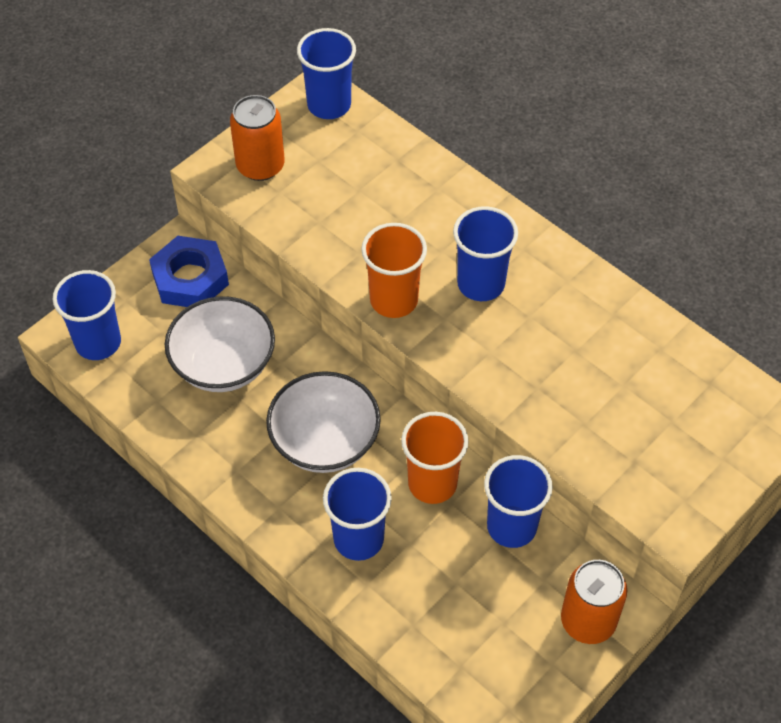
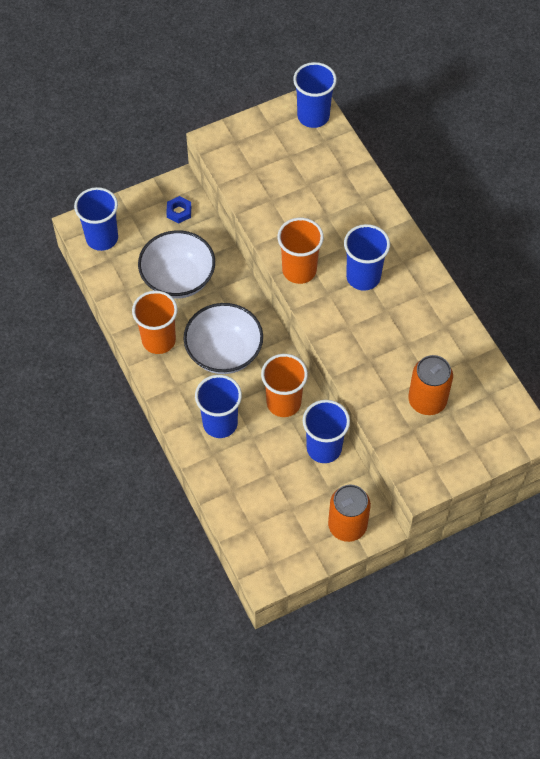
camera: 20 degrees right, 5 degrees up
blue nut [149,236,229,307] -> blue nut [166,196,191,223], size x0.49
orange can [230,95,285,181] -> orange can moved to [408,355,453,415]
none -> orange cup [132,290,178,354]

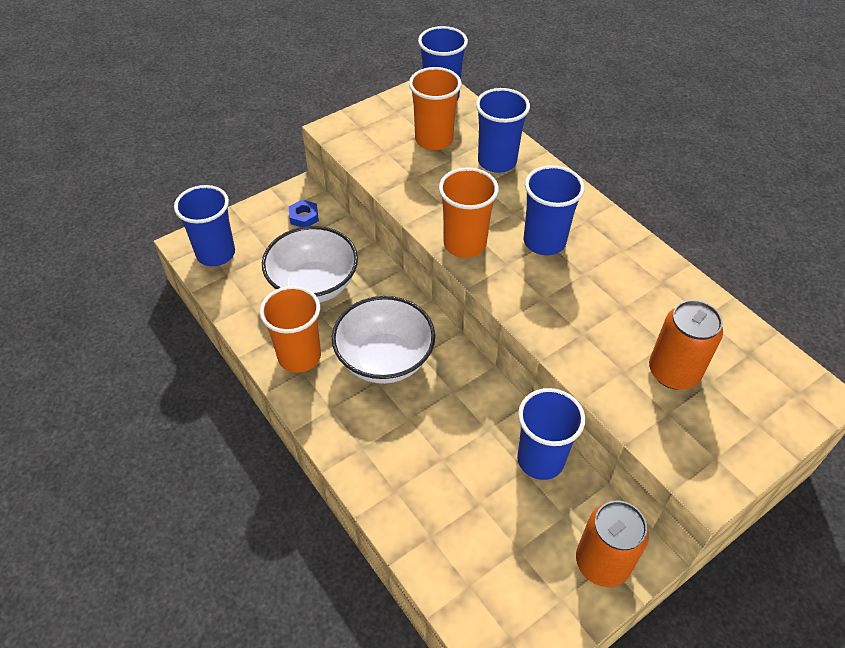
camera: 10 degrees left, 10 degrees down
blue cup [195,375,242,438] -> blue cup moved to [476,88,530,173]
orange cup [261,354,308,417] -> orange cup moved to [409,67,462,150]

